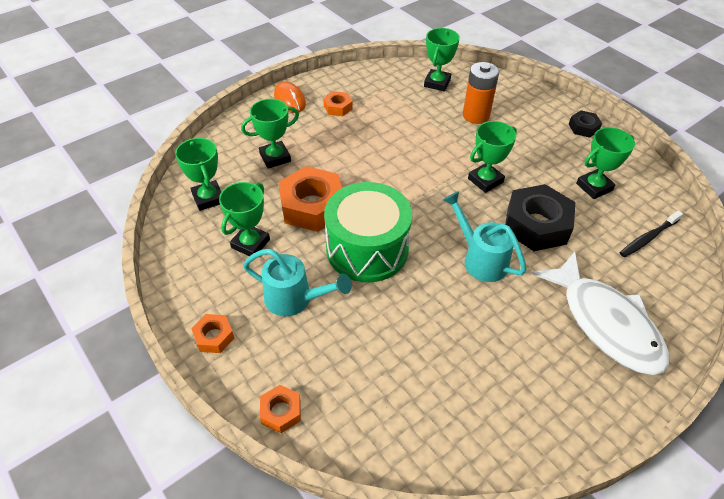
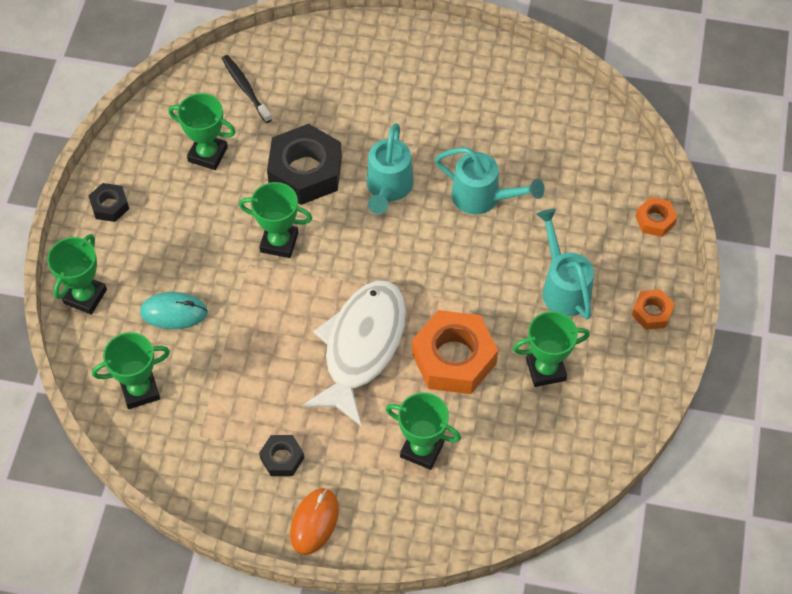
camera: 130 degrees left, 10 degrees up
green trophy [175,138,221,211] -> green trophy moved to [47,234,107,315]
orange nut [323,91,352,116] -> black nut [259,435,304,476]
green drum [324,182,412,282] -> none
orange battery [463,62,499,124] -> turquoise mouse [140,292,208,329]
white fish [532,251,669,375] -> white fish moved to [302,280,406,427]
black toothbrush [620,211,683,257] -> black toothbrush turned 135 degrees counterclockwise [222,55,272,123]
none -> turquoise watering can [435,147,544,214]

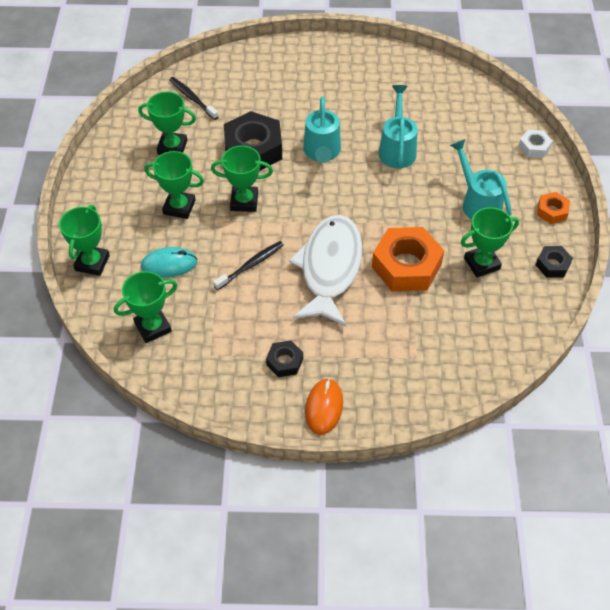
camera: 10 degrees left, 5 degrees down
black nut [89,183,129,222] -> black nut moved to [536,246,573,277]
green trophy [386,392,461,470] -> green trophy moved to [144,151,204,219]
turquoise watering can [435,147,544,214] -> turquoise watering can turned 105 degrees counterclockwise [378,85,418,168]
orange nut [636,197,677,237] -> white nut [518,130,552,158]
none -> black toothbrush [213,241,284,290]

